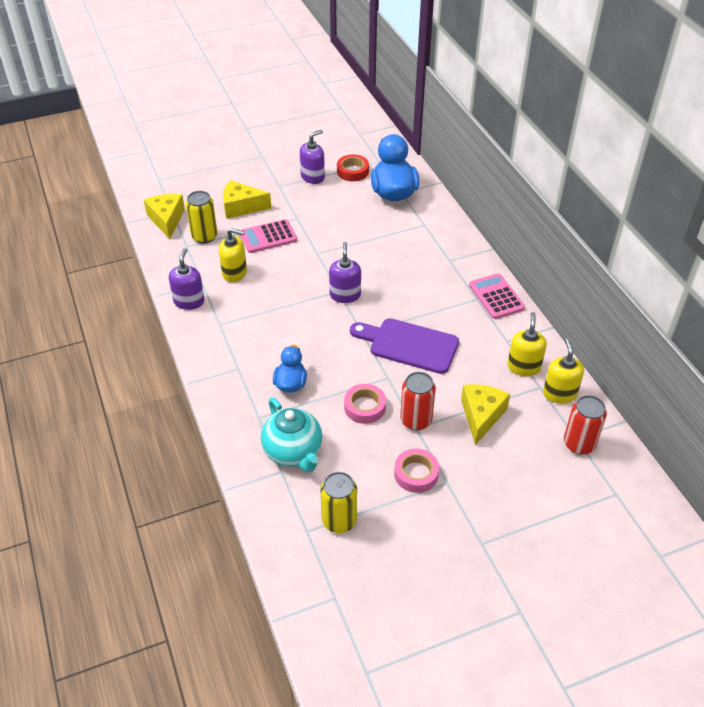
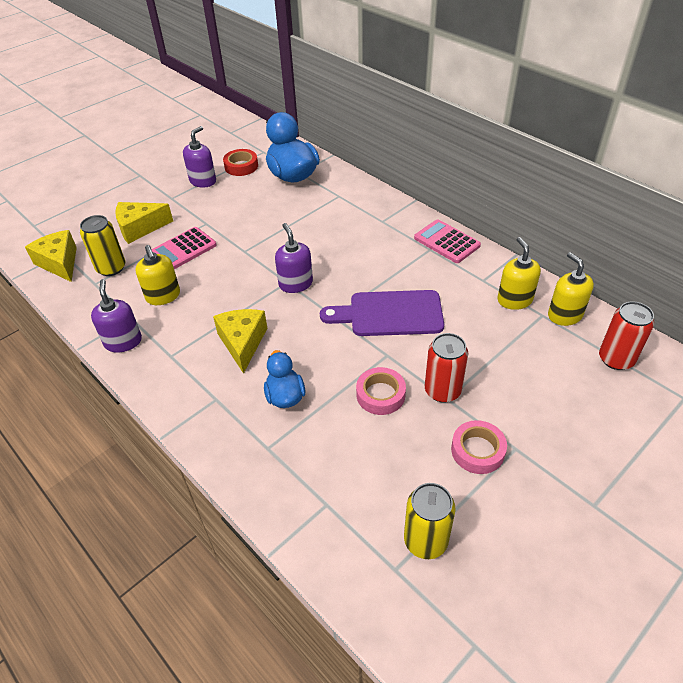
camera: 20 degrees left, 0 degrees up
yellow soap dispenser [219,228,247,282] -> yellow soap dispenser turned 75 degrees clockwise [135,245,180,305]
turquoise teapot [261,397,323,472] -> none
yellow cheese [461,384,510,445] -> yellow cheese moved to [213,309,267,374]

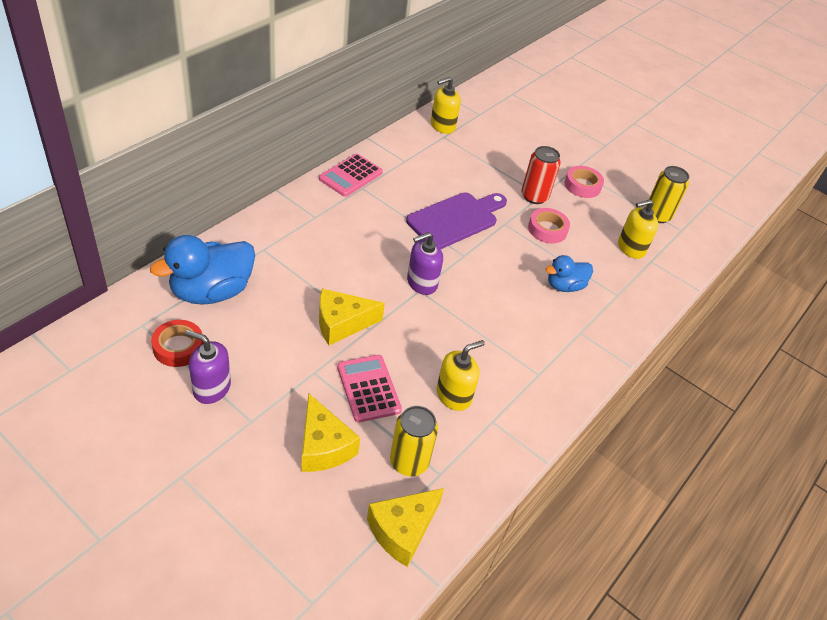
camera: 105 degrees left, 0 degrees up
purple soap dispenser [91,279,142,353] -> none
pink calculator [151,227,217,269] -> pink calculator turned 150 degrees counterclockwise [337,355,402,423]
yellow cheese [213,309,267,374] -> yellow cheese moved to [319,289,385,345]
purple cutting board [320,290,444,336] -> purple cutting board turned 120 degrees counterclockwise [406,192,507,249]
yellow soap dispenser [498,237,541,310] -> yellow soap dispenser moved to [618,200,658,259]
red can [599,301,654,370] -> none

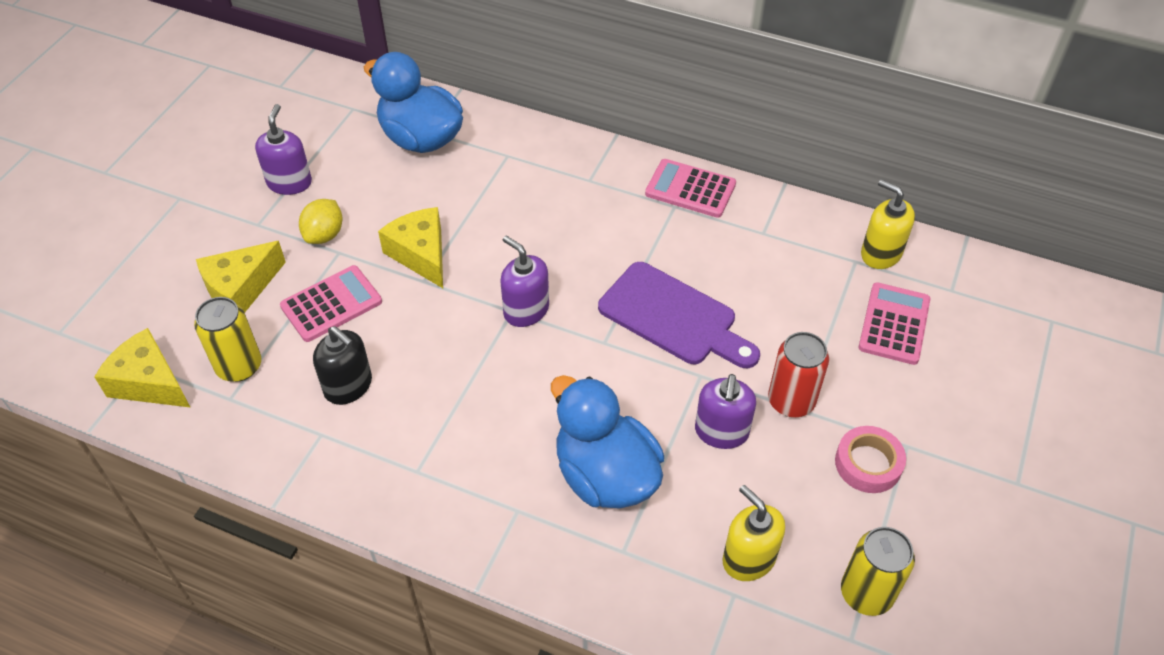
camera: 80 degrees right, 5 degrees up
red tape [151,320,203,367] -> none
yellow soap dispenser [437,340,485,411] -> black soap dispenser [313,326,372,405]
pink tape [528,208,570,243] -> purple soap dispenser [695,374,756,449]
blue duck [546,255,593,292] -> blue duck [551,375,664,509], size x1.75
none -> yellow lemon [299,199,343,244]
none -> pink calculator [859,282,930,365]

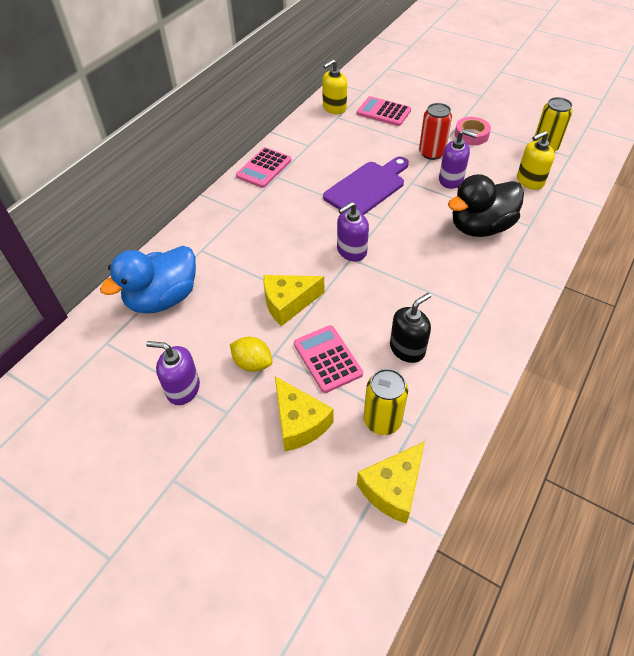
camera: 80 degrees left, 0 degrees up
blue duck [551,375,664,509] -> black duck [448,174,524,237]

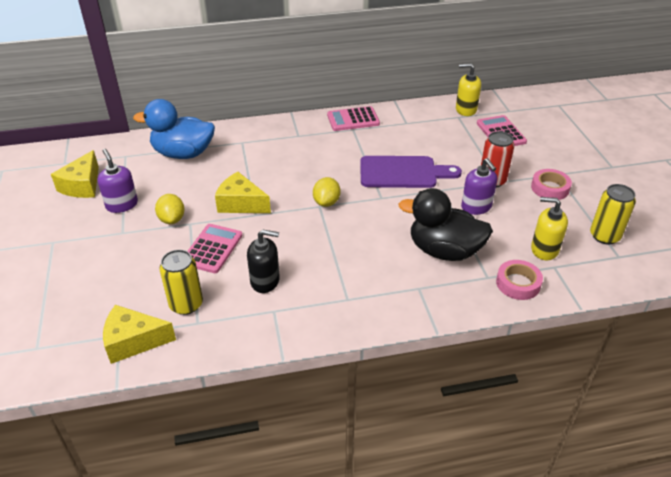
camera: 45 degrees right, 10 degrees down
yellow cheese [275,376,334,451] -> yellow cheese moved to [51,150,99,198]
purple soap dispenser [337,202,369,261] -> yellow lemon [313,177,340,207]
none -> pink tape [496,260,543,300]

